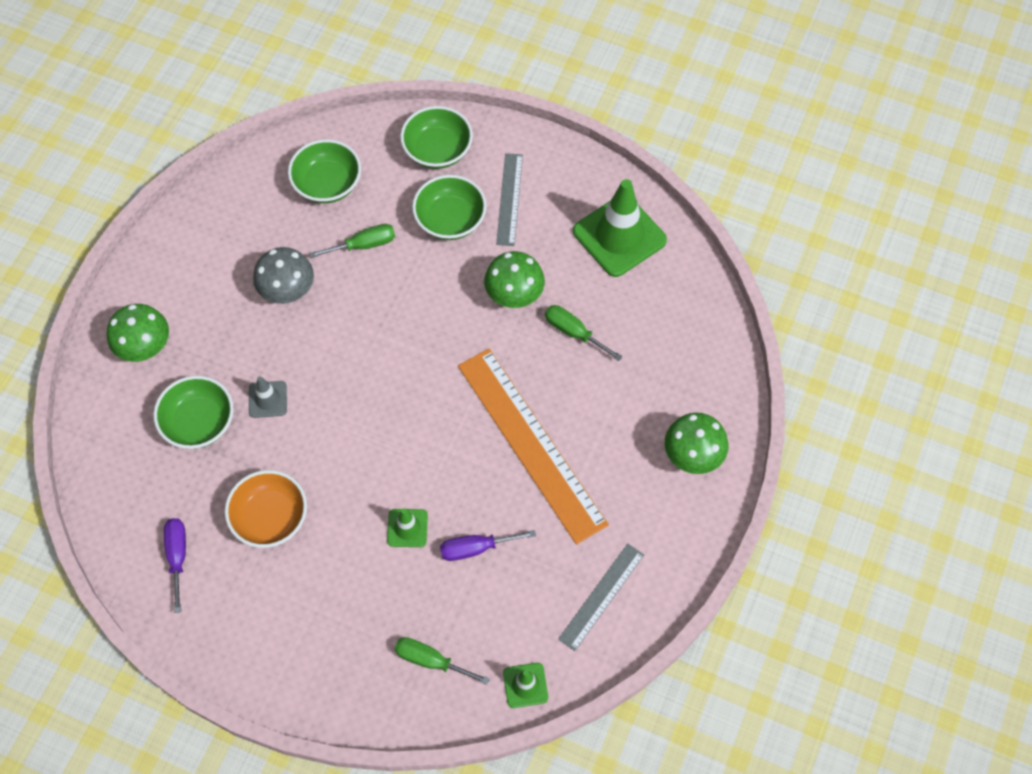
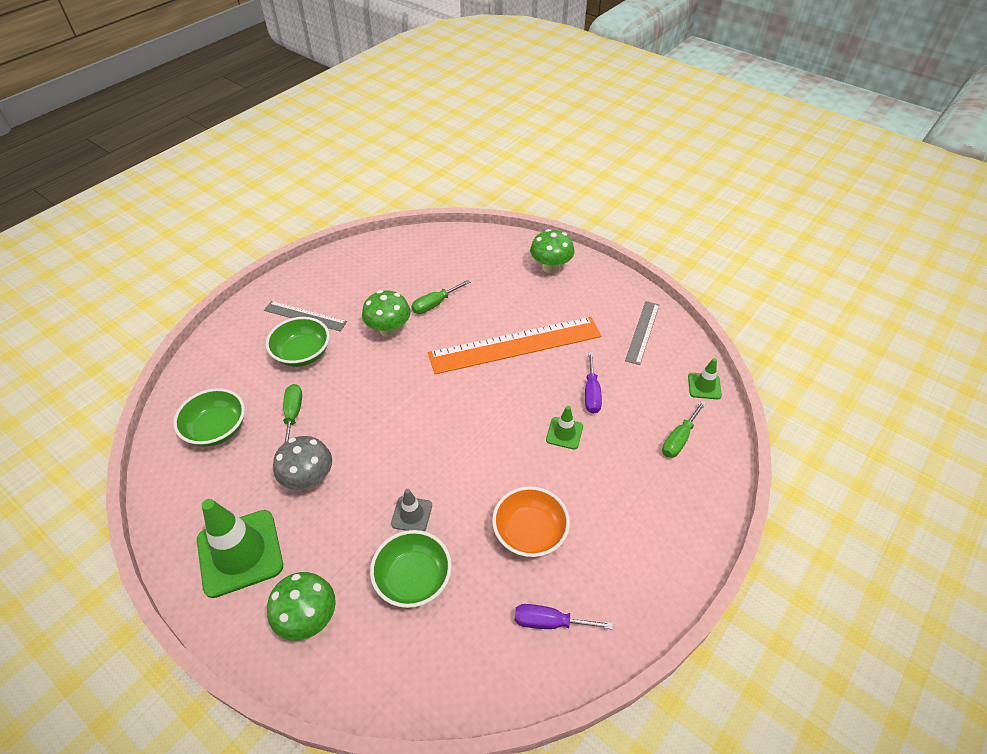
camera: 75 degrees left, 15 degrees down
green bowl [400,106,473,169] -> none
grey ruler [558,544,644,651] -> grey ruler turned 60 degrees clockwise [625,301,659,365]
green traffic cone [573,179,667,277] -> green traffic cone moved to [197,499,283,598]

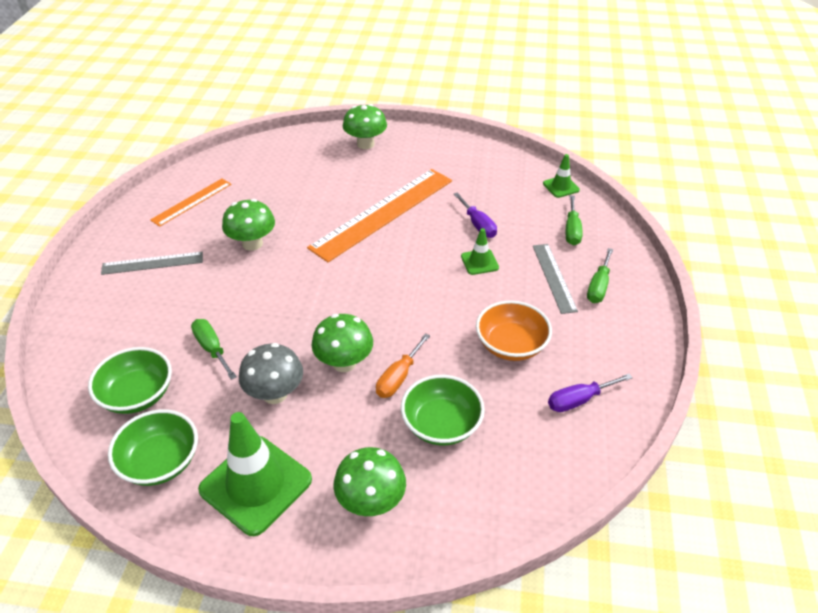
camera: 30 degrees left, 5 degrees down
green bowl [266,317,330,367] -> green bowl moved to [108,409,198,486]
grey traffic cone [391,489,432,532] -> orange screwdriver [376,333,430,398]
green screwdriver [411,280,470,314] -> green screwdriver moved to [587,248,613,303]
grey ruler [625,301,659,365] -> grey ruler moved to [533,244,578,314]
none -> orange ruler [150,179,231,227]
none -> green mushroom [312,314,373,372]

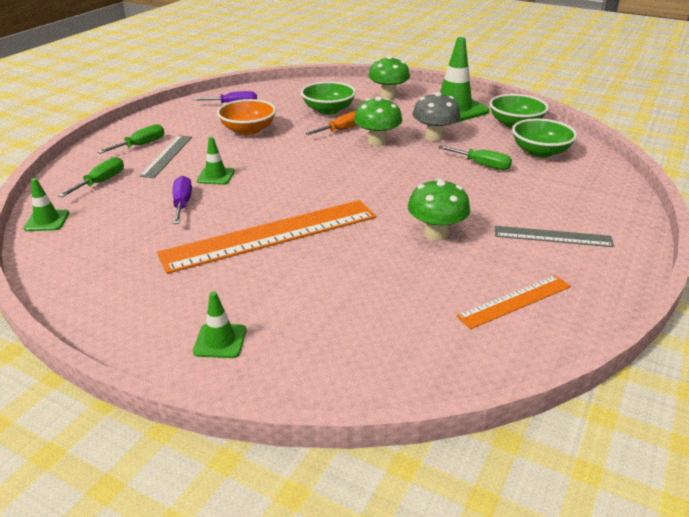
camera: 160 degrees left, 10 degrees down
green screwdriver [191,319,237,380] -> green screwdriver turned 45 degrees counterclockwise [438,145,512,170]
green mushroom [343,104,387,149] -> green traffic cone [193,291,247,358]

